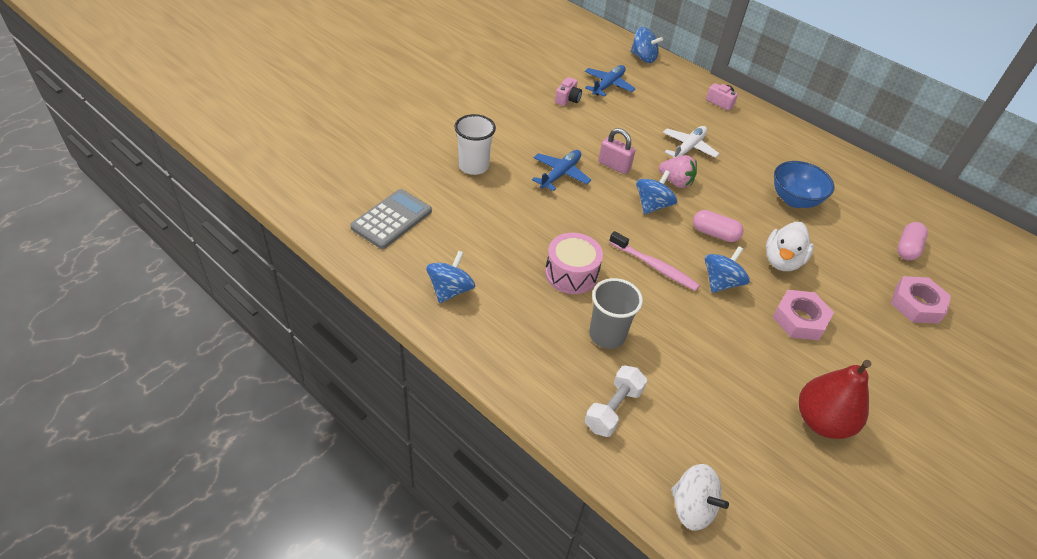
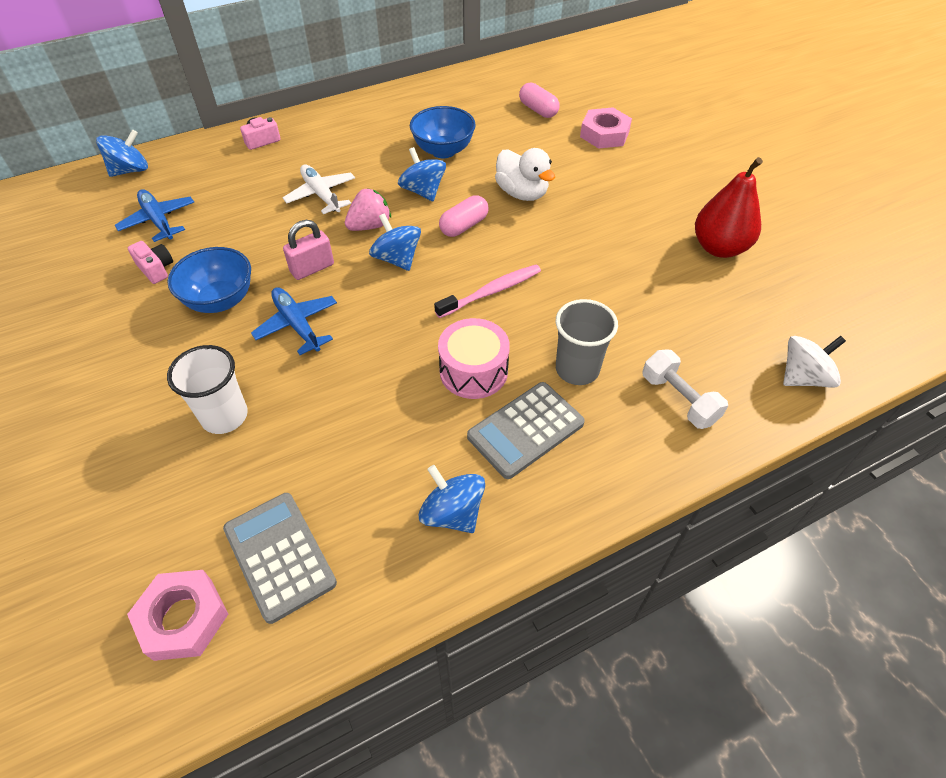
camera: 65 degrees left, 5 degrees up
blue spinning top [705,246,750,293] -> blue spinning top moved to [398,147,446,201]
pink nut [773,290,834,340] -> pink nut moved to [127,570,228,661]
none -> blue bowl [167,247,251,313]
none -> grey calculator [467,382,585,479]

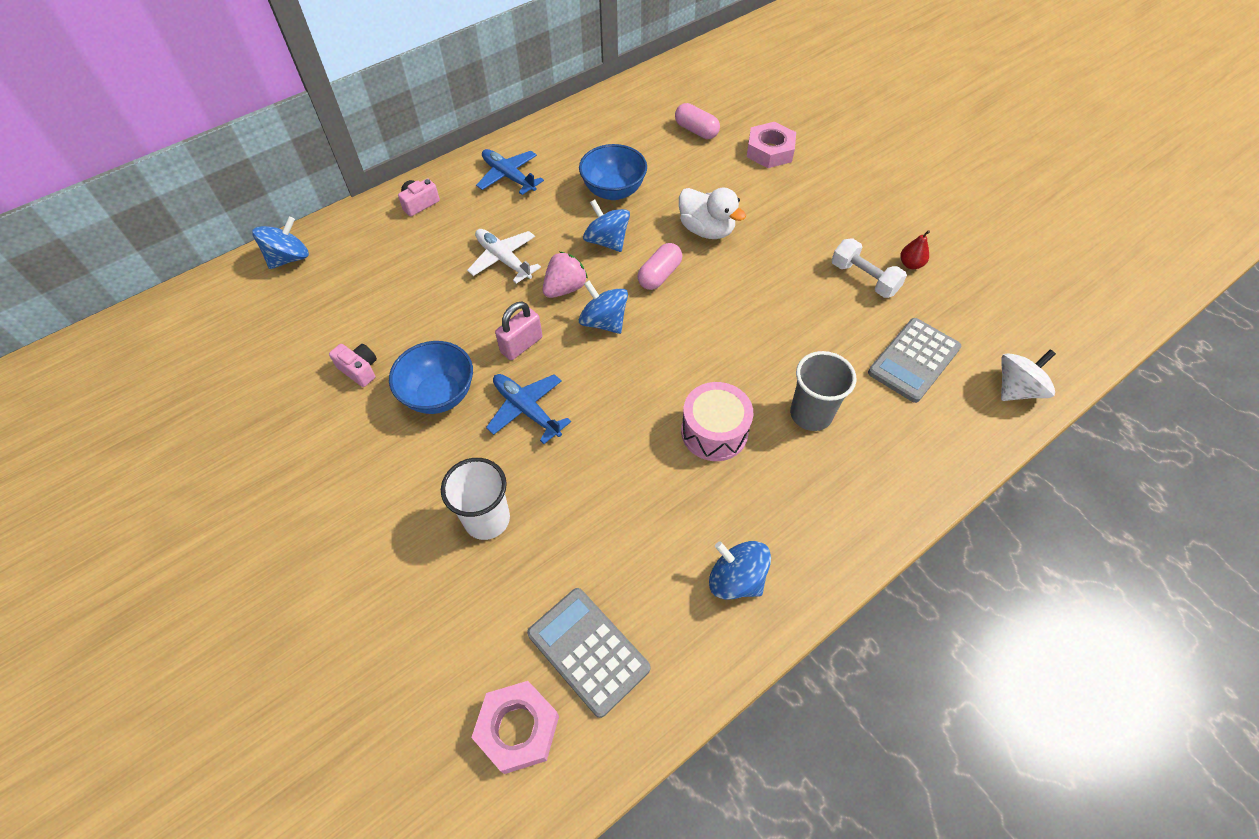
camera: 10 degrees left, 5 degrees up
blue plane [115,189,195,242] -> blue plane moved to [476,149,544,195]
pink toothbrush [434,265,541,318] -> none
grey calculator [467,382,585,479] -> grey calculator moved to [868,318,961,403]
white dumbbell [642,349,728,429] -> white dumbbell moved to [832,238,907,298]
red pear [695,157,763,258] -> red pear [900,230,930,269], size x0.45

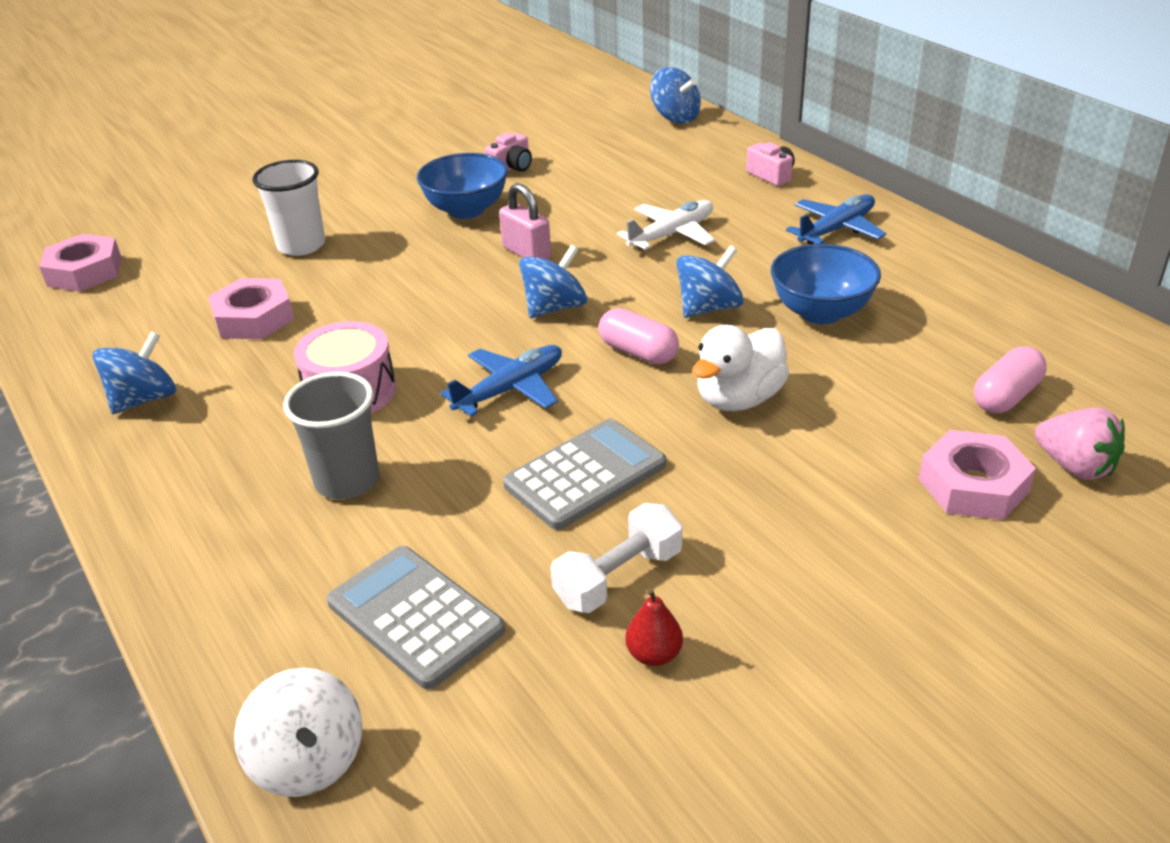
camera: 95 degrees right, 20 degrees down
blue plane [486,374,571,444] -> blue plane moved to [440,345,562,417]
grey calculator [527,588,651,718] -> grey calculator moved to [503,419,666,530]
pink strawberry [543,252,588,298] -> pink strawberry moved to [1035,408,1125,480]
none -> pink nut [208,278,294,339]

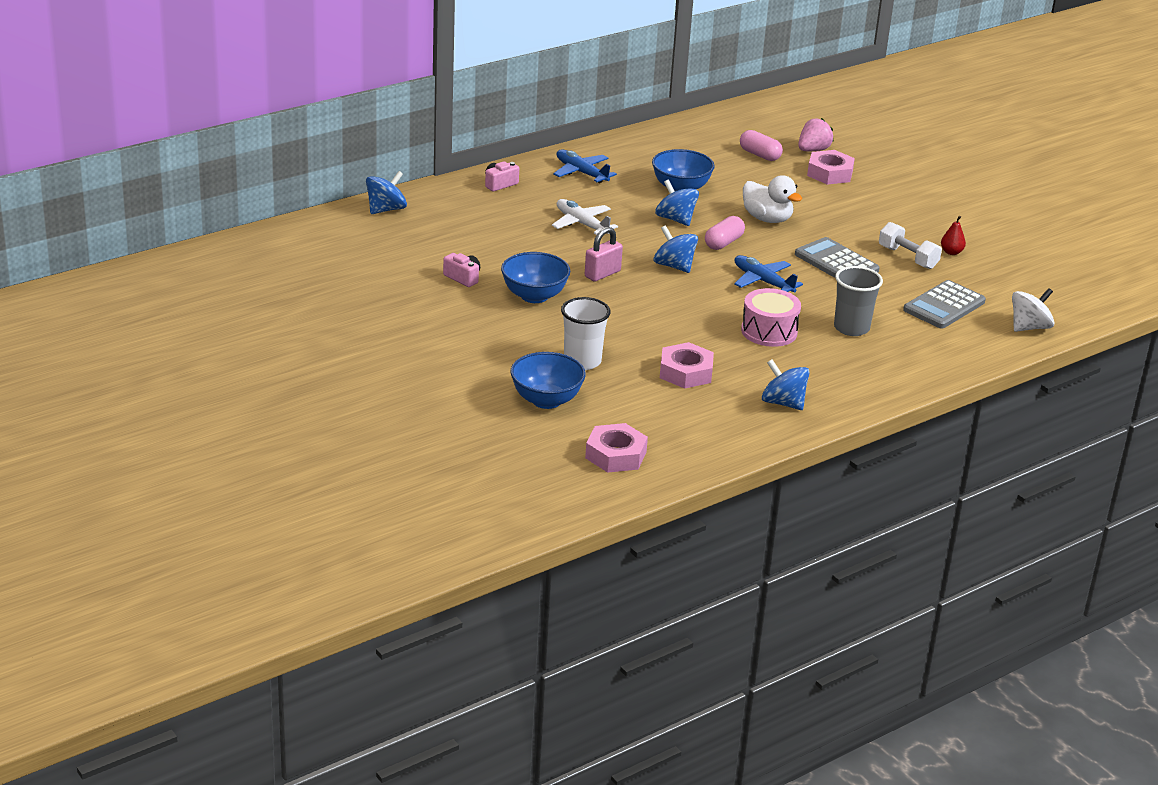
camera: 95 degrees left, 5 degrees down
none -> blue bowl [510,352,586,409]

